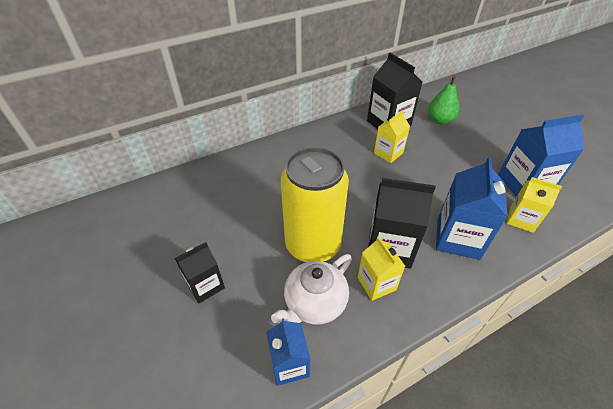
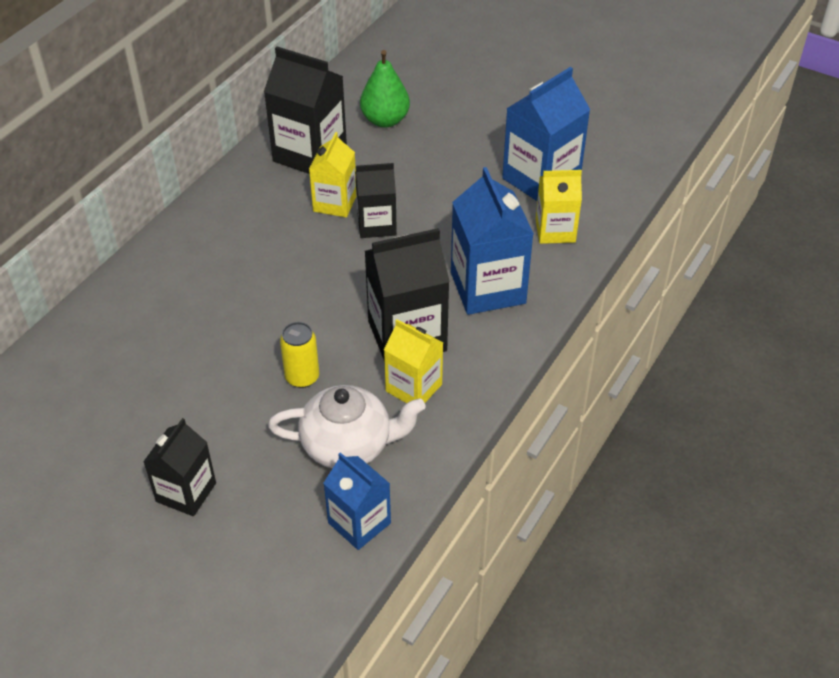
camera: 30 degrees left, 0 degrees up
white teapot [271,254,352,325] -> white teapot turned 105 degrees counterclockwise [268,385,425,468]
yellow can [281,147,349,262] -> yellow can [280,322,319,388], size x0.40
none -> black carton [355,163,397,238]

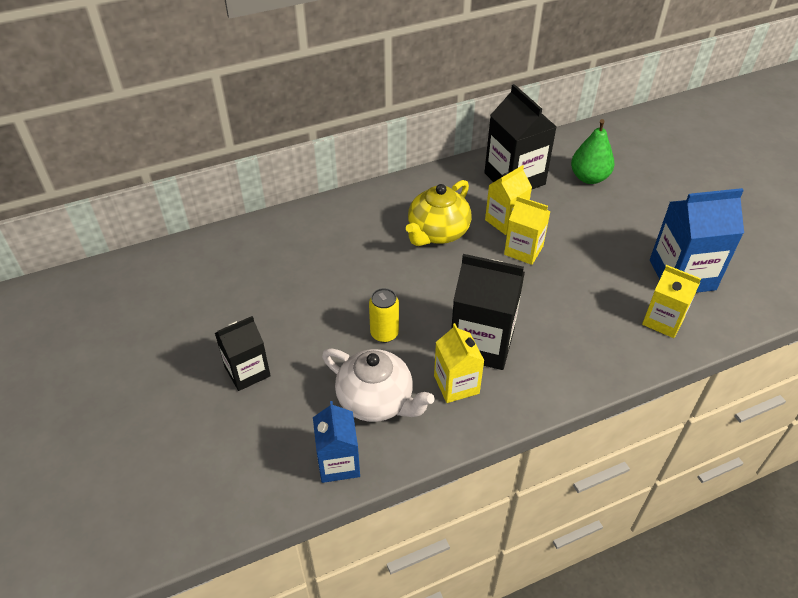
camera: 35 degrees right, 0 degrees up
black carton [355,163,397,238] -> yellow carton [504,196,550,265]
blue carton [451,167,534,315] -> none
none -> yellow teapot [406,180,471,246]

